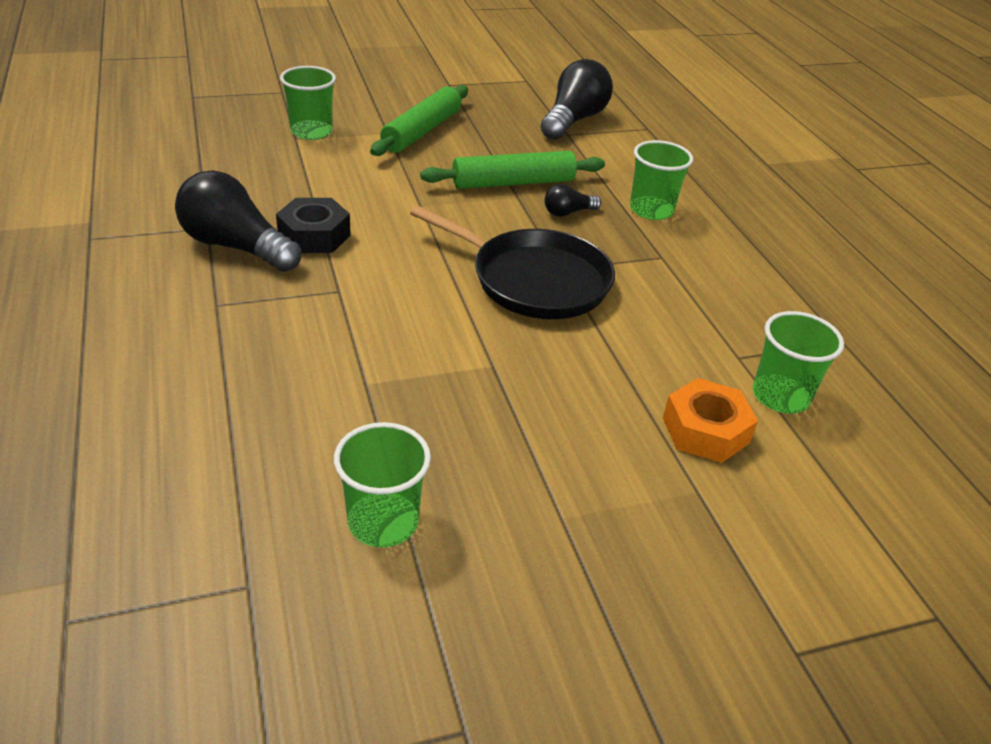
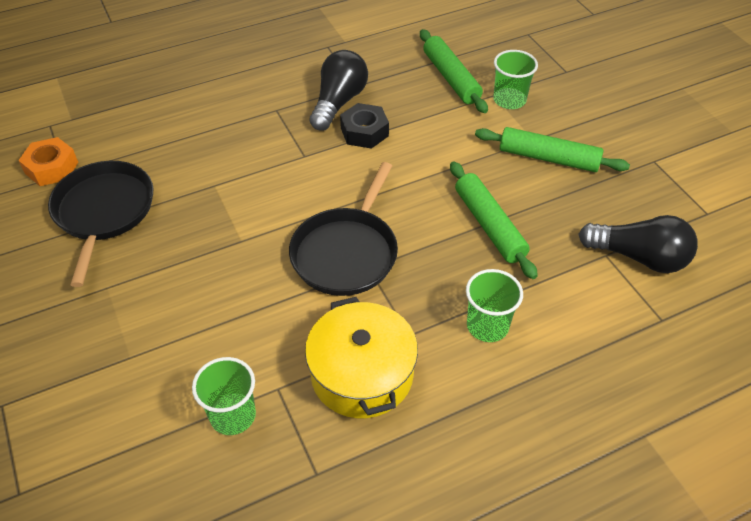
camera: 85 degrees right, 10 degrees up
green cup [334,422,431,548] -> black pan [48,161,154,287]
black light bulb [545,184,601,217] -> none
orange nut [663,378,758,463] -> orange nut moved to [18,137,78,186]
none -> yellow pot [305,297,418,418]
none -> green rolling pin [420,29,488,113]

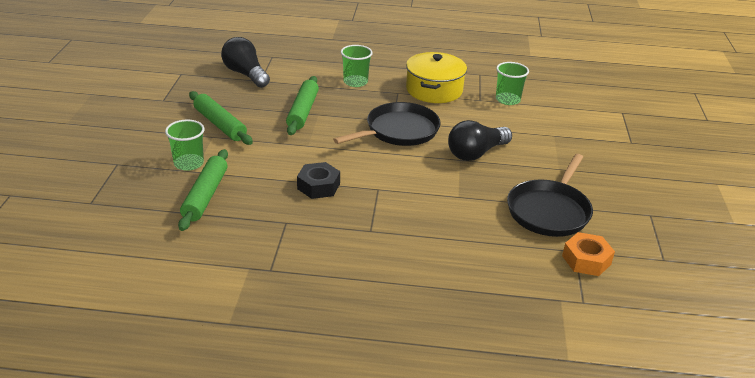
camera: 150 degrees left, 15 degrees down
black light bulb [310,50,368,131] -> black light bulb moved to [448,120,512,161]

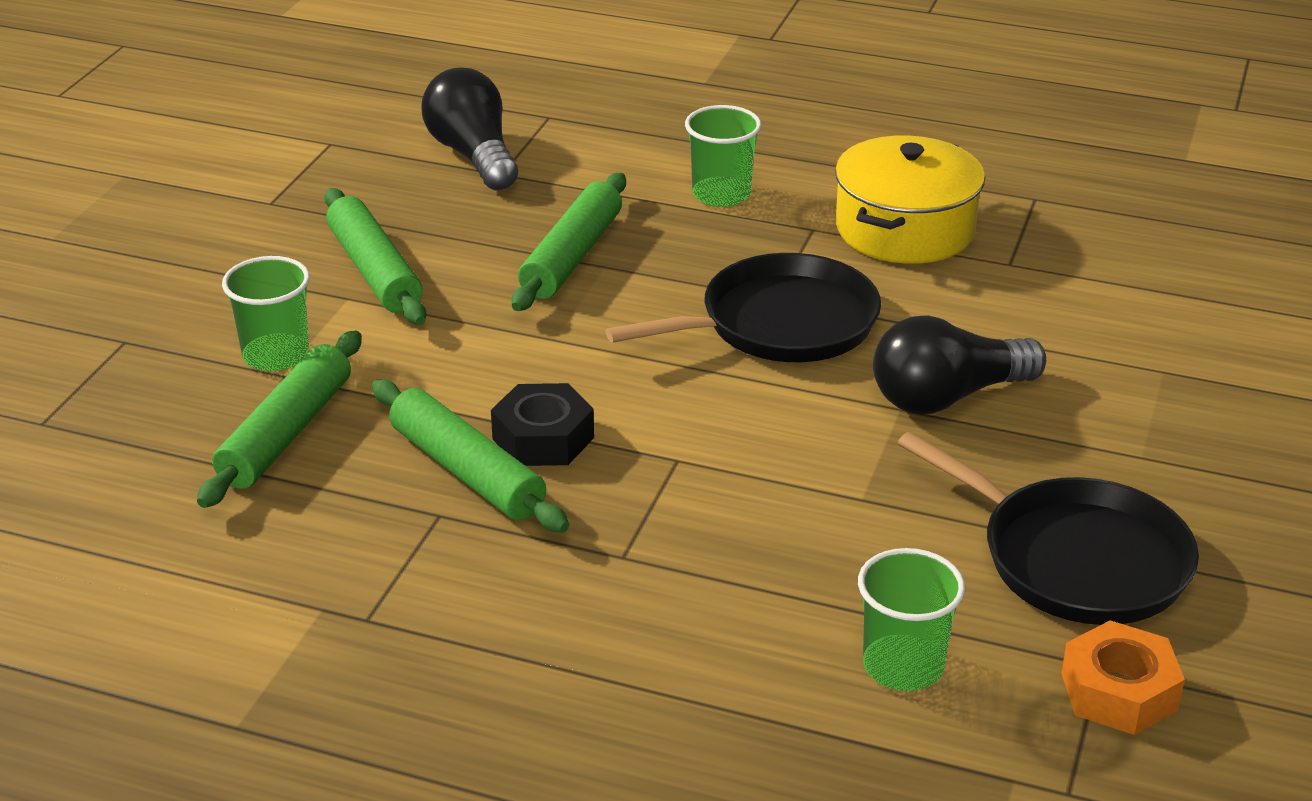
camera: 15 degrees right, 0 degrees up
green cup [496,62,529,105] -> green cup moved to [858,548,965,691]
black pan [507,154,593,237] -> black pan turned 90 degrees counterclockwise [898,431,1199,625]
none -> green rolling pin [372,379,569,532]

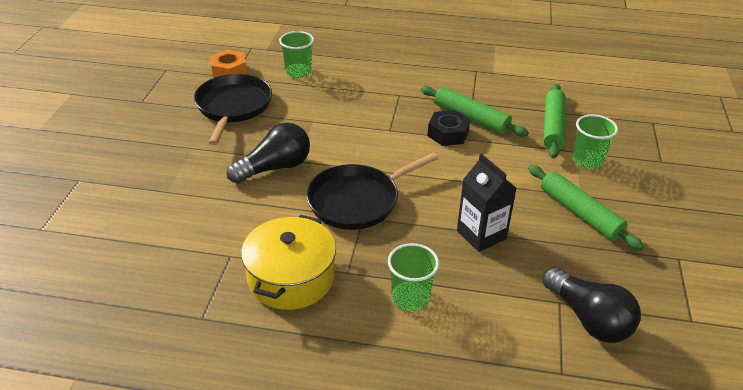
camera: 170 degrees right, 5 degrees up
green rolling pin [512,173,626,311] -> black carton [457,154,516,252]
black pan [898,431,1199,625] -> black pan turned 60 degrees clockwise [194,74,272,145]

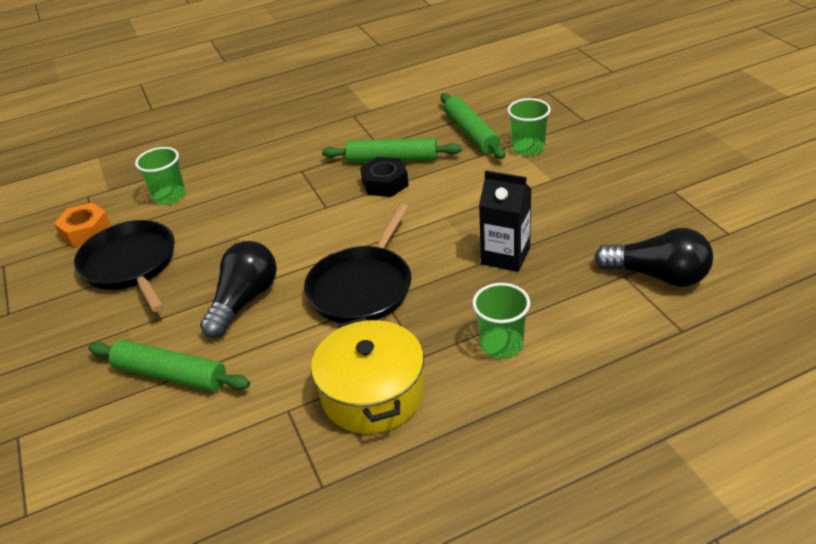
camera: 30 degrees left, 0 degrees up
green rolling pin [528,165,644,250] -> green rolling pin moved to [88,340,250,392]

